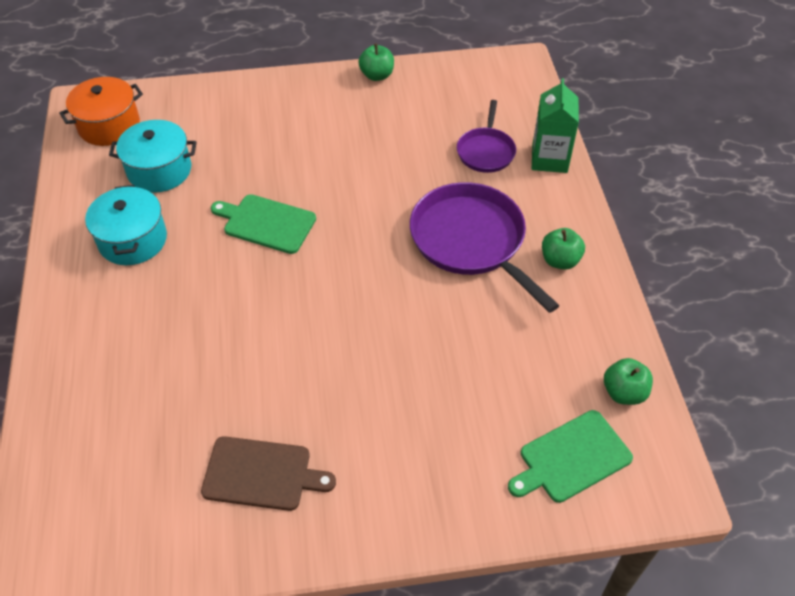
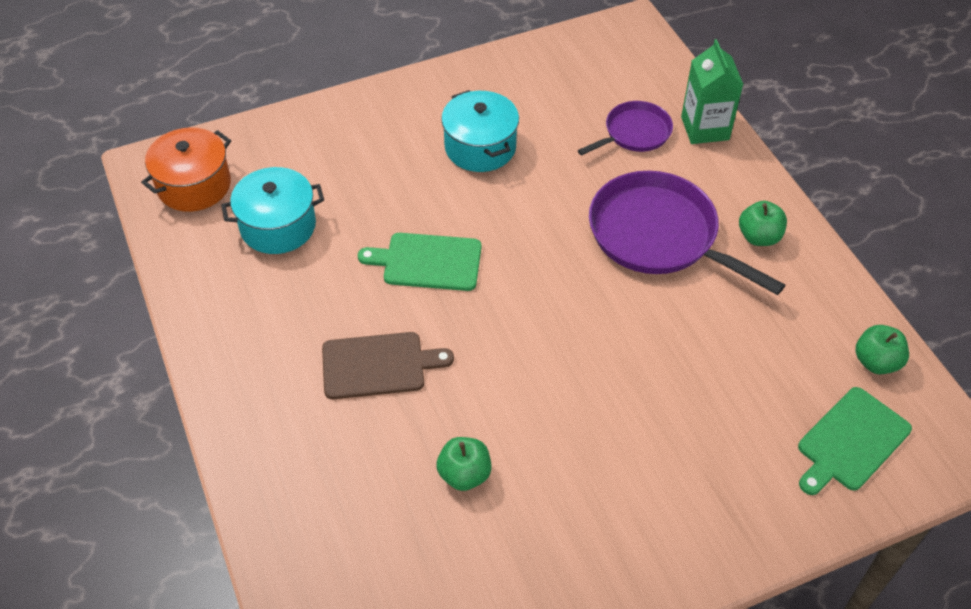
camera: 15 degrees left, 0 degrees up
turquoise pot [85,185,167,265] -> turquoise pot moved to [441,90,519,172]
brown cutting board [201,436,336,511] -> brown cutting board moved to [322,332,454,399]
green apple [358,43,394,81] -> green apple moved to [437,437,492,491]
purple pan [457,100,516,173] -> purple pan turned 120 degrees counterclockwise [578,101,673,155]

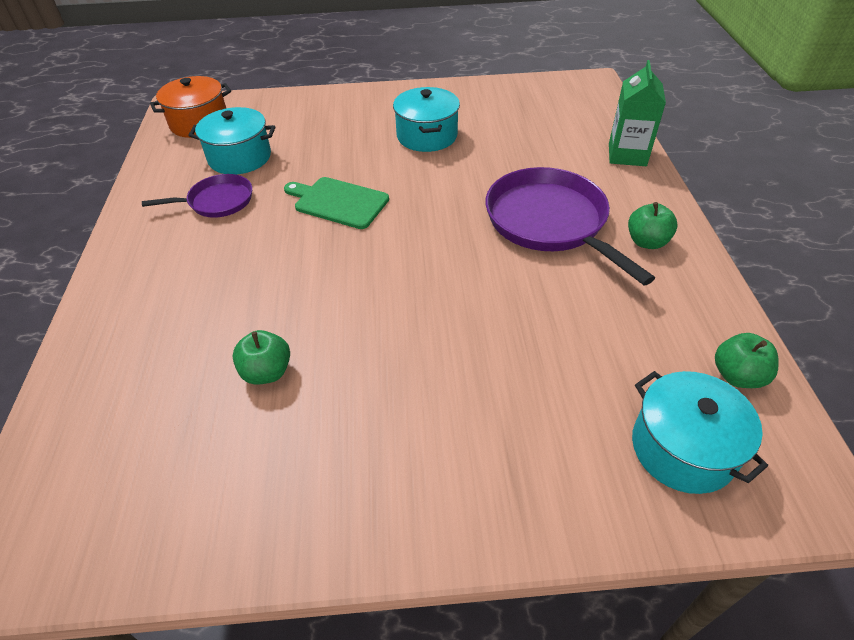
camera: 20 degrees right, 5 degrees down
brown cutting board [322,332,454,399] -> none
purple pan [578,101,673,155] -> purple pan moved to [142,174,252,218]
green cutting board [798,387,912,495] -> turquoise pot [632,371,768,494]

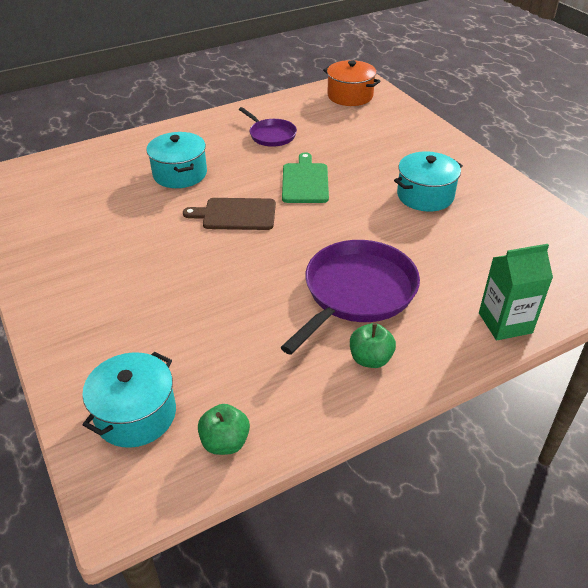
camera: 65 degrees right, 5 degrees down
turquoise pot [188,107,275,175] -> turquoise pot moved to [146,132,207,188]
green apple [232,330,290,385] -> none
none -> brown cutting board [183,198,276,230]

